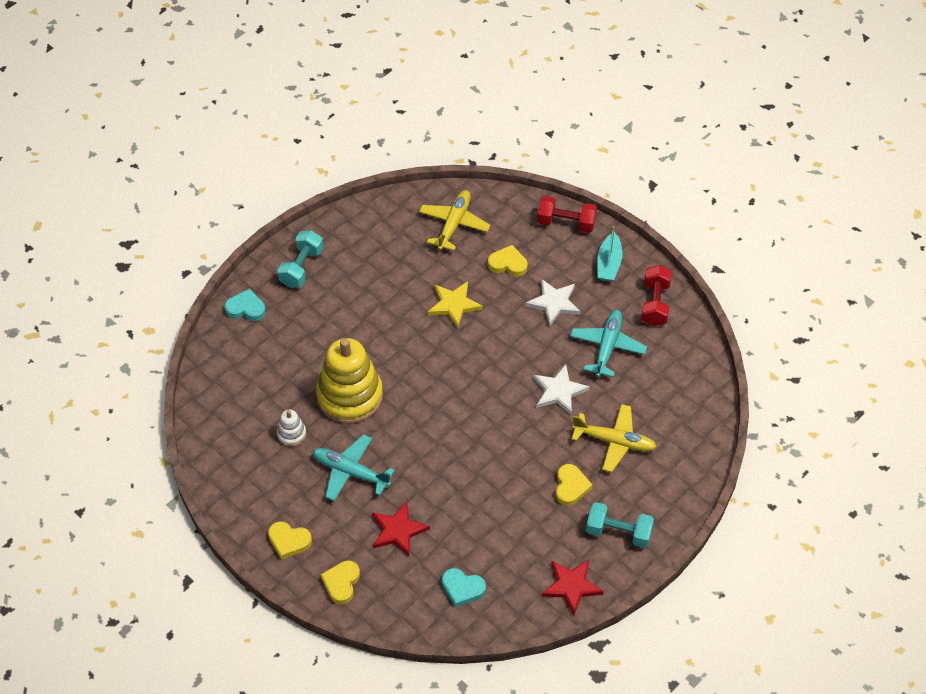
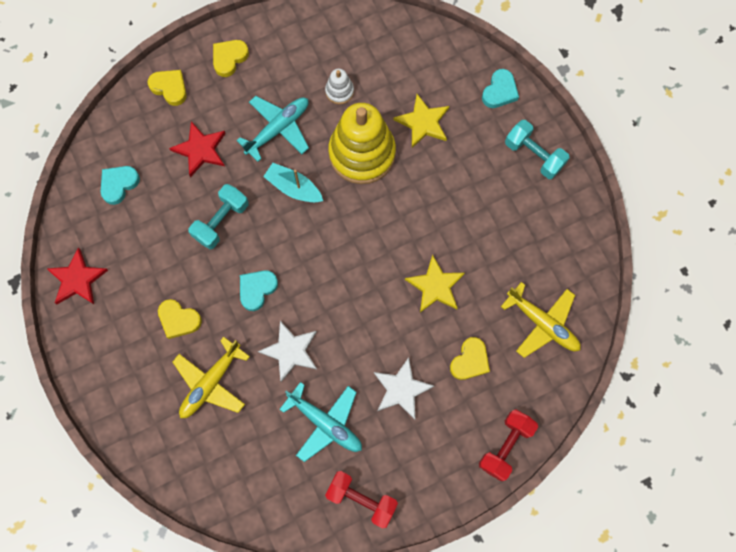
camera: 110 degrees right, 20 degrees up
turquoise dumbbell [586,502,654,548] -> turquoise dumbbell moved to [189,184,248,249]
turquoise boat [597,226,623,282] -> turquoise boat moved to [263,163,323,202]
none -> turquoise heart [240,270,278,311]
none -> yellow star [394,94,449,148]

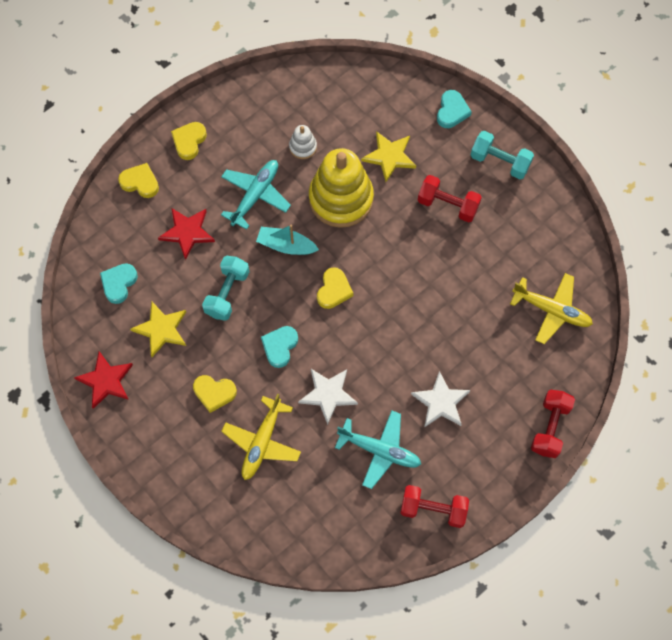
camera: 15 degrees left, 5 degrees down
yellow star [405,255,465,313] -> yellow star moved to [130,302,186,357]
yellow heart [450,337,490,380] -> yellow heart moved to [317,267,353,309]
none -> red dumbbell [418,175,482,222]

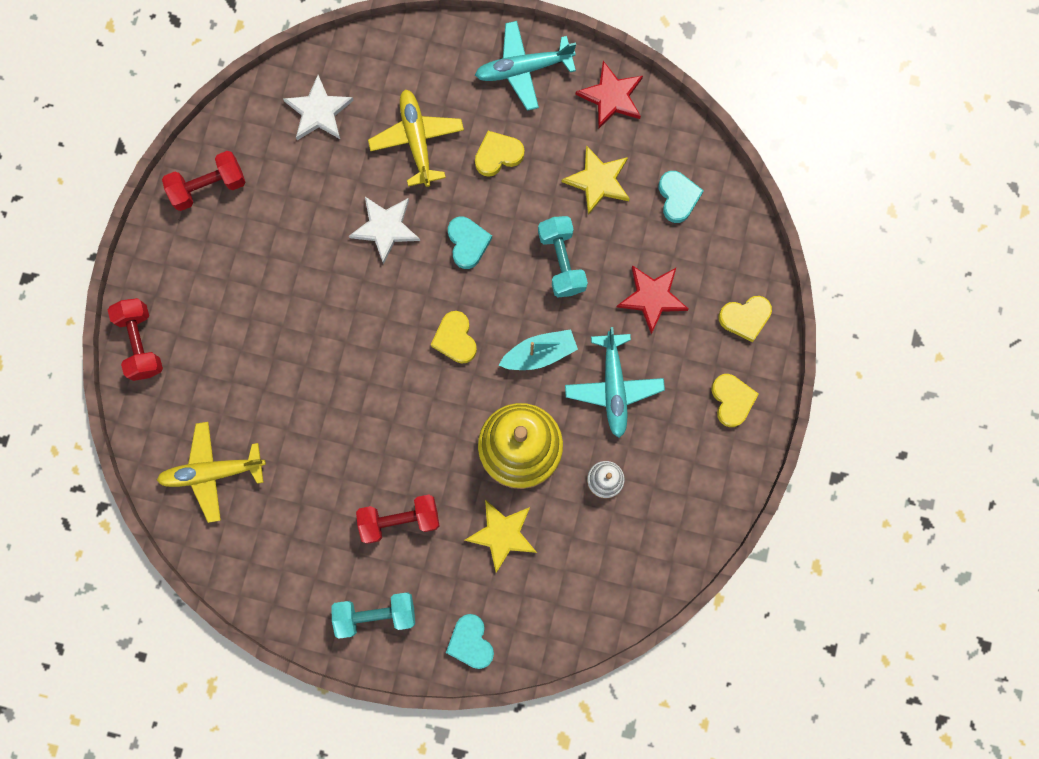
camera: 145 degrees right, 10 degrees up
turquoise plane [335,411,421,489] -> turquoise plane moved to [475,21,576,111]
white star [411,371,470,427] -> white star moved to [283,75,354,140]

